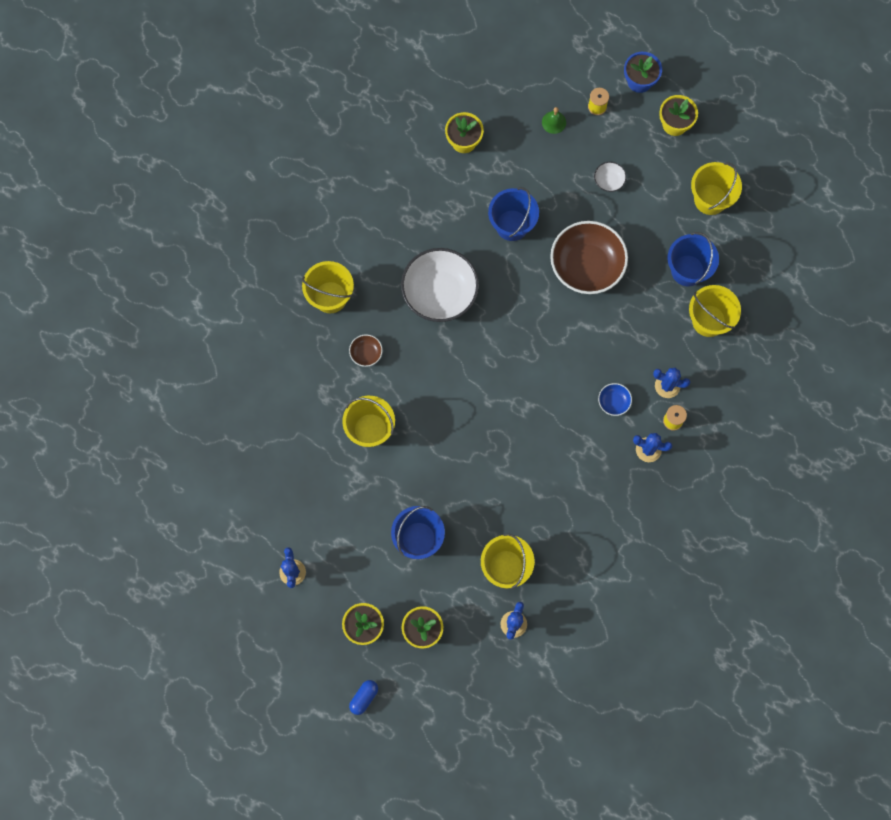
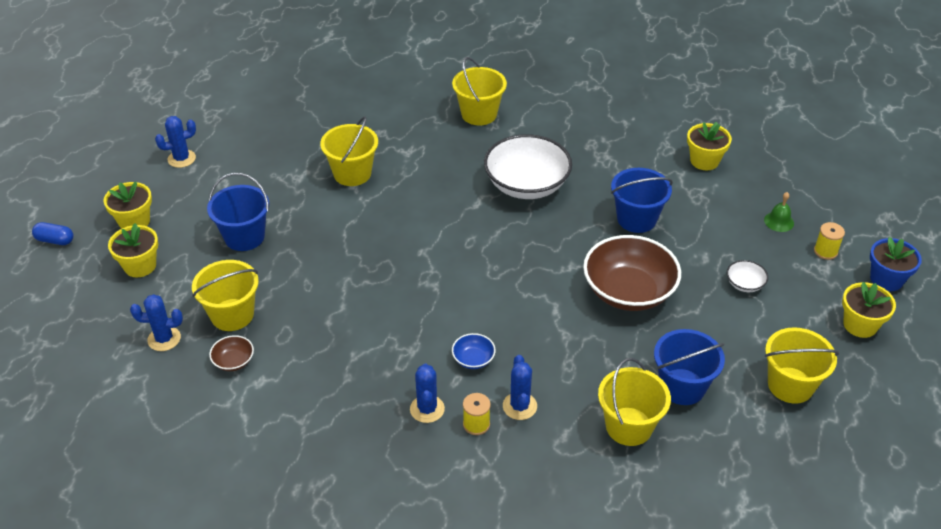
camera: 70 degrees right, 30 degrees down
brown bowl [349,334,383,367] -> brown bowl moved to [209,335,254,371]

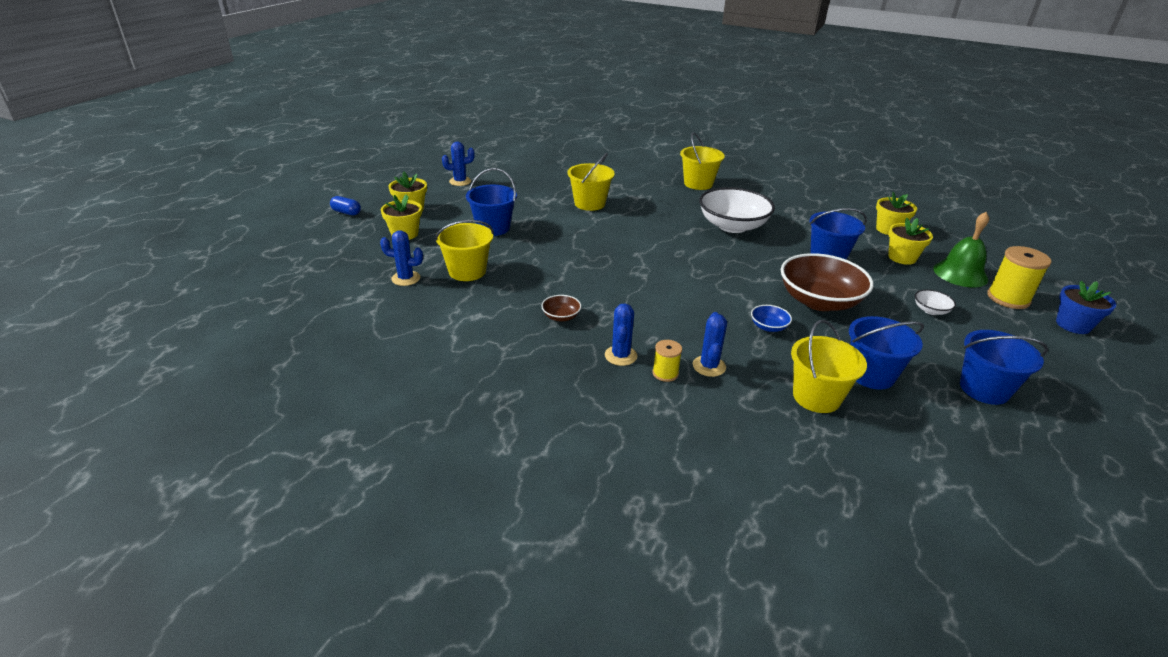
camera: 10 degrees right, 10 degrees down
brown bowl [209,335,254,371] -> brown bowl moved to [541,295,581,322]
blue bowl [452,333,496,369] -> blue bowl moved to [751,305,792,332]
green bell [764,192,794,232] -> green bell [933,212,989,287], size x1.89
yellow bucket [765,327,839,404] -> blue bucket [960,330,1048,405]
yellow spool [814,222,845,260] -> yellow spool [987,246,1052,309], size x1.79
yellow flower pot [842,282,896,338] -> yellow flower pot moved to [888,218,933,265]

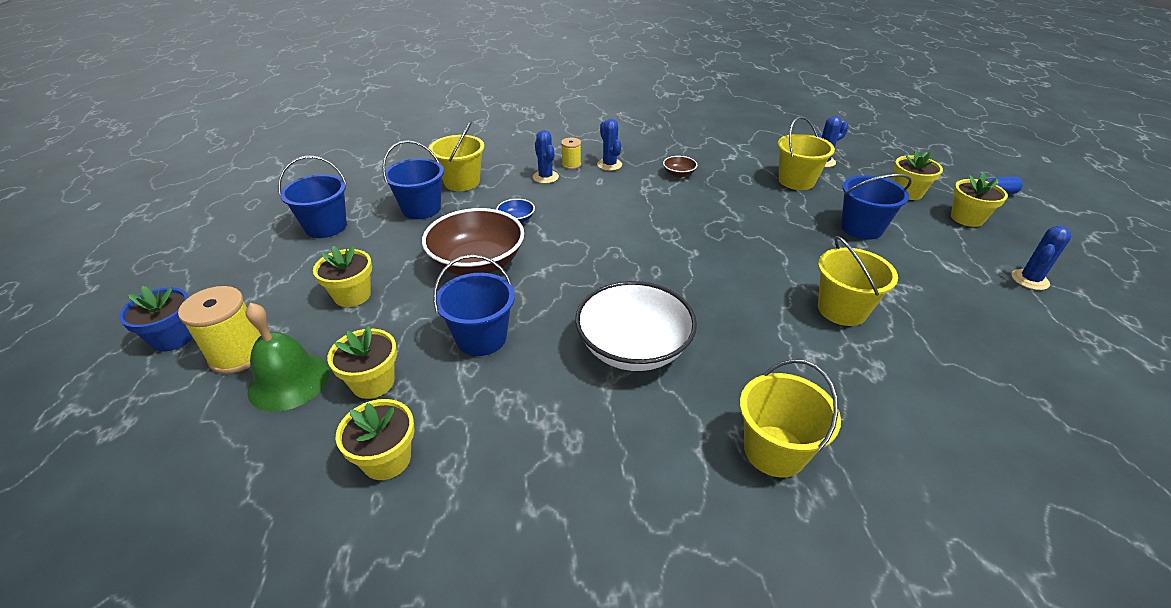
camera: 150 degrees right, 5 degrees up
white bowl [915,289,956,315] -> yellow flower pot [313,246,372,307]

